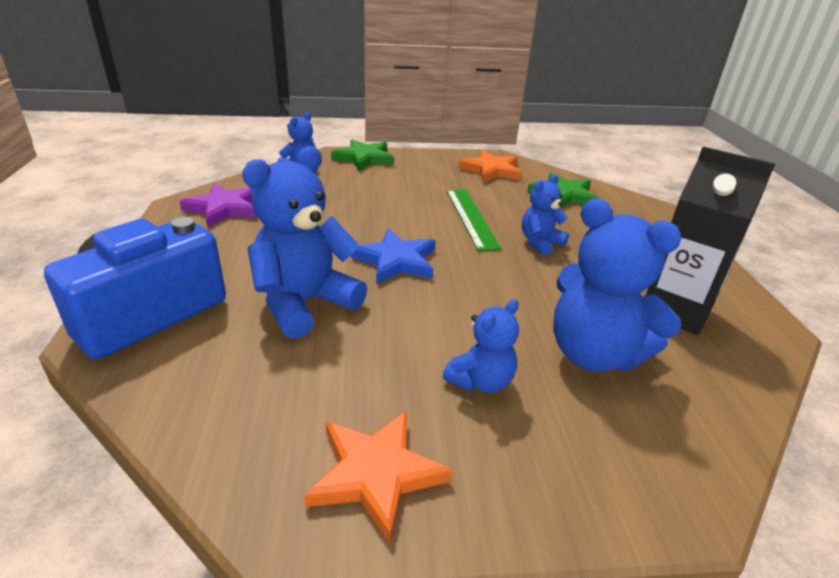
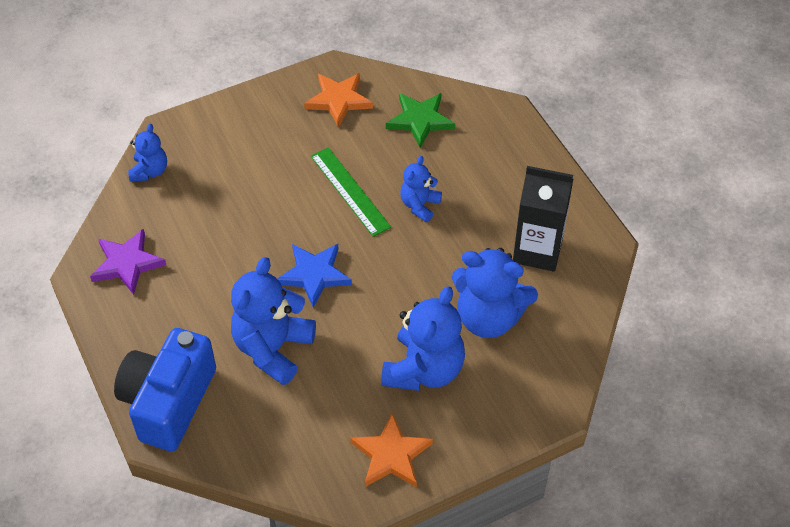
camera: 20 degrees left, 20 degrees up
green star [331,139,394,171] -> none
blue teddy bear [443,299,519,393] -> blue teddy bear [381,286,465,391], size x1.82

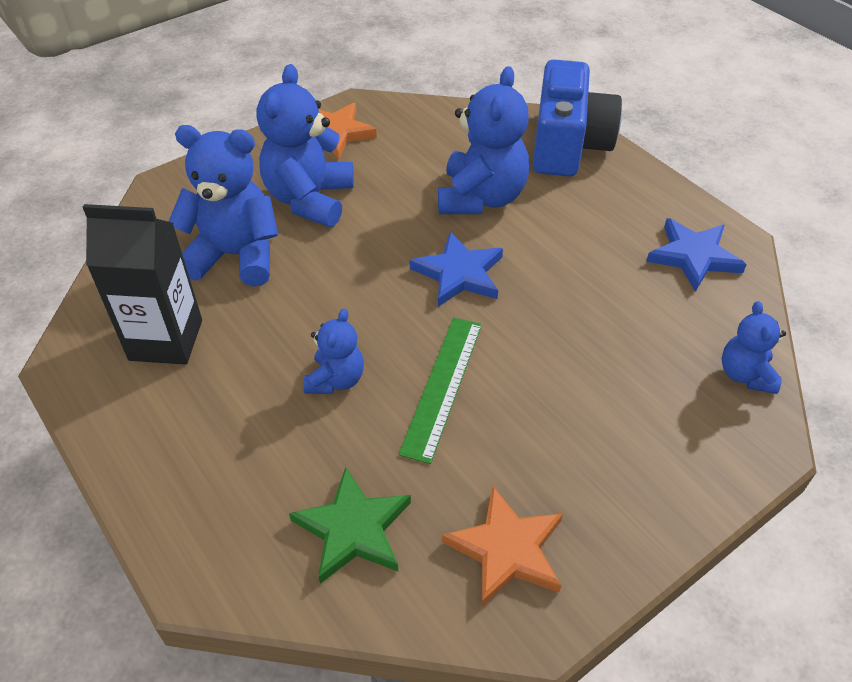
camera: 170 degrees right, 5 degrees down
purple star [90,229,166,295] -> blue star [646,218,747,292]
green ruler [311,147,391,237] -> green ruler turned 60 degrees clockwise [399,317,482,464]

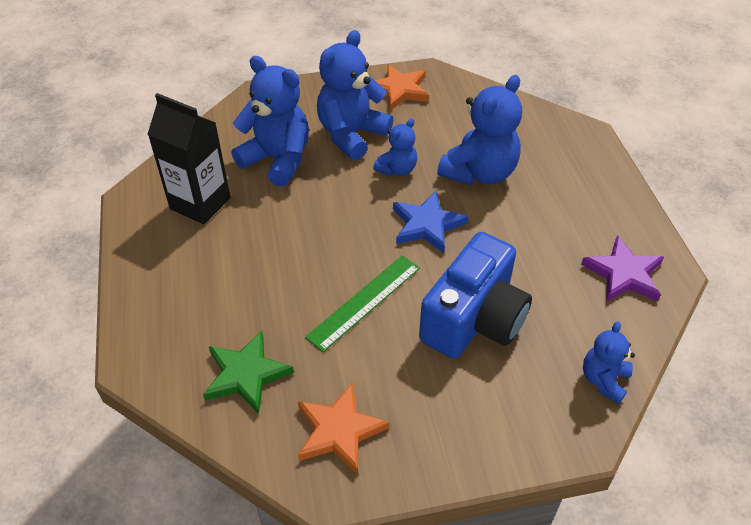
camera: 25 degrees right, 0 degrees up
blue teddy bear [303,308,364,394] -> blue teddy bear moved to [373,119,417,176]
blue camera [533,59,622,177] -> blue camera moved to [419,232,532,359]
blue star [646,218,747,292] -> purple star [581,236,664,302]

